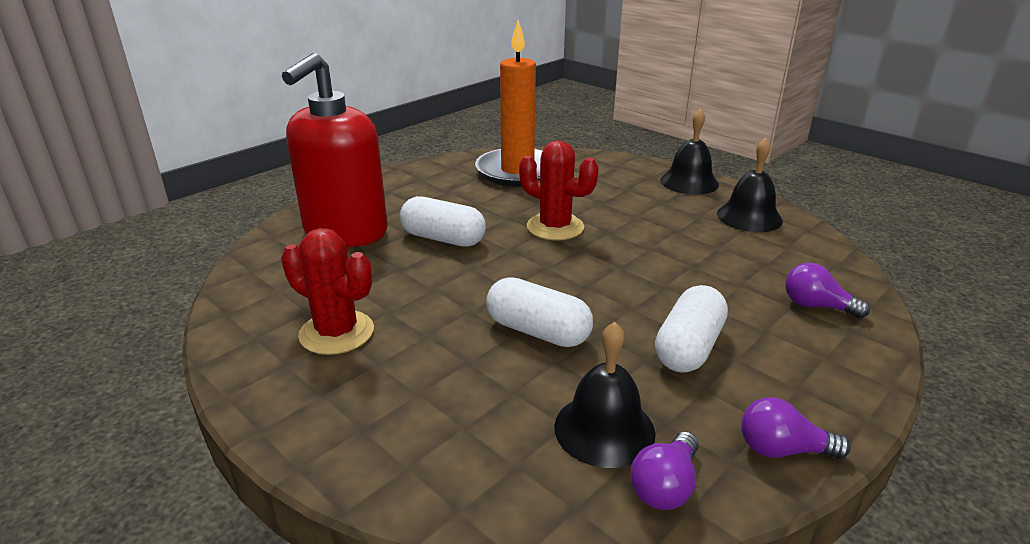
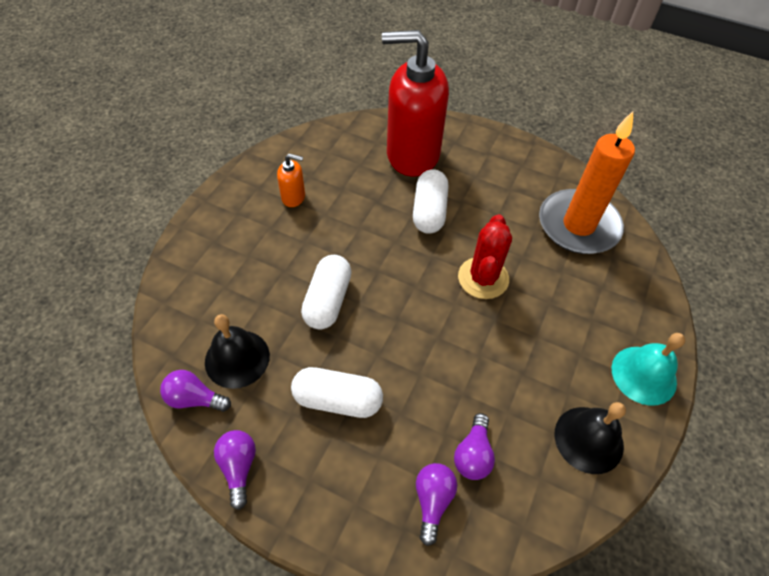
camera: 70 degrees right, 25 degrees up
red cactus [281,228,374,355] -> orange soap dispenser [277,154,305,207]
black bell [660,109,719,195] -> turquoise bell [612,333,685,406]
none -> purple light bulb [454,413,495,480]

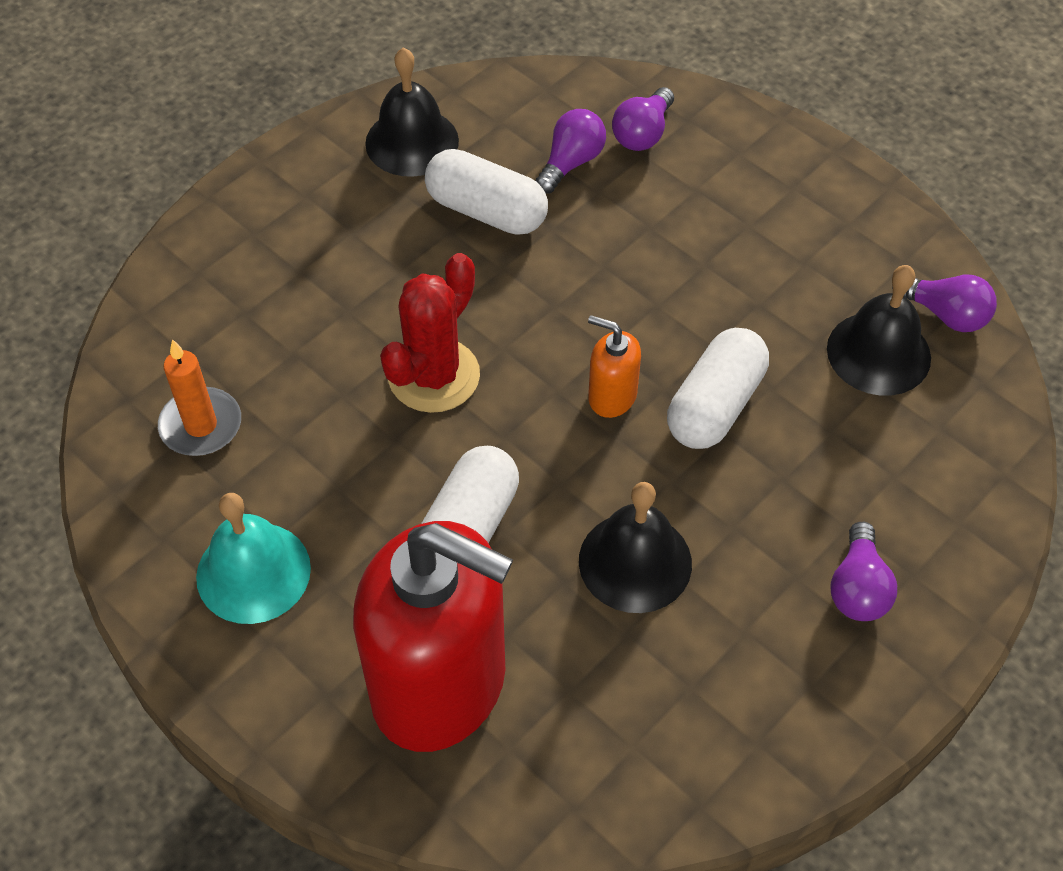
camera: 160 degrees left, 0 degrees up
purple light bulb [214,430,256,510] -> purple light bulb moved to [830,522,897,621]
orange soap dispenser [277,154,305,207] -> orange soap dispenser moved to [588,315,641,418]
white capsule [291,367,383,418] -> white capsule moved to [425,149,548,235]
orange candle [539,111,635,254] -> orange candle [158,339,241,456], size x0.51
turquoise bell [612,333,685,406] -> turquoise bell moved to [196,493,311,624]
none -> black bell [579,482,692,613]

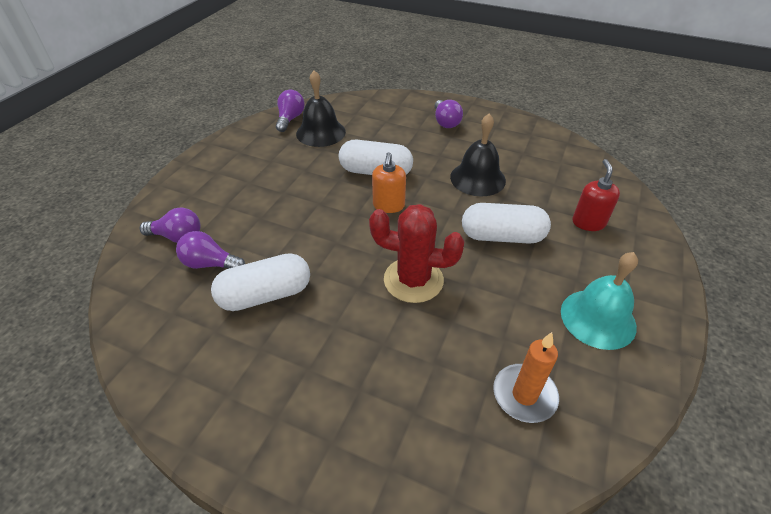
camera: 110 degrees left, 10 degrees down
red soap dispenser [353,521,513,752] -> red soap dispenser [572,159,620,231], size x0.41
black bell [365,47,459,177] -> none
white capsule [425,149,548,235] -> white capsule turned 60 degrees clockwise [211,253,310,311]
purple light bulb [830,522,897,621] -> purple light bulb turned 90 degrees clockwise [435,100,463,128]

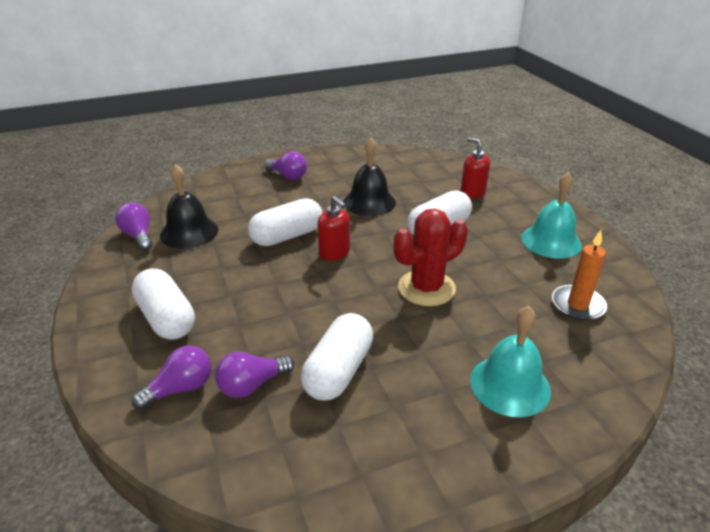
camera: 45 degrees left, 10 degrees down
orange soap dispenser [372,152,406,213] -> red soap dispenser [318,196,350,261]
none -> white capsule [131,269,195,340]
none -> turquoise bell [470,306,551,417]

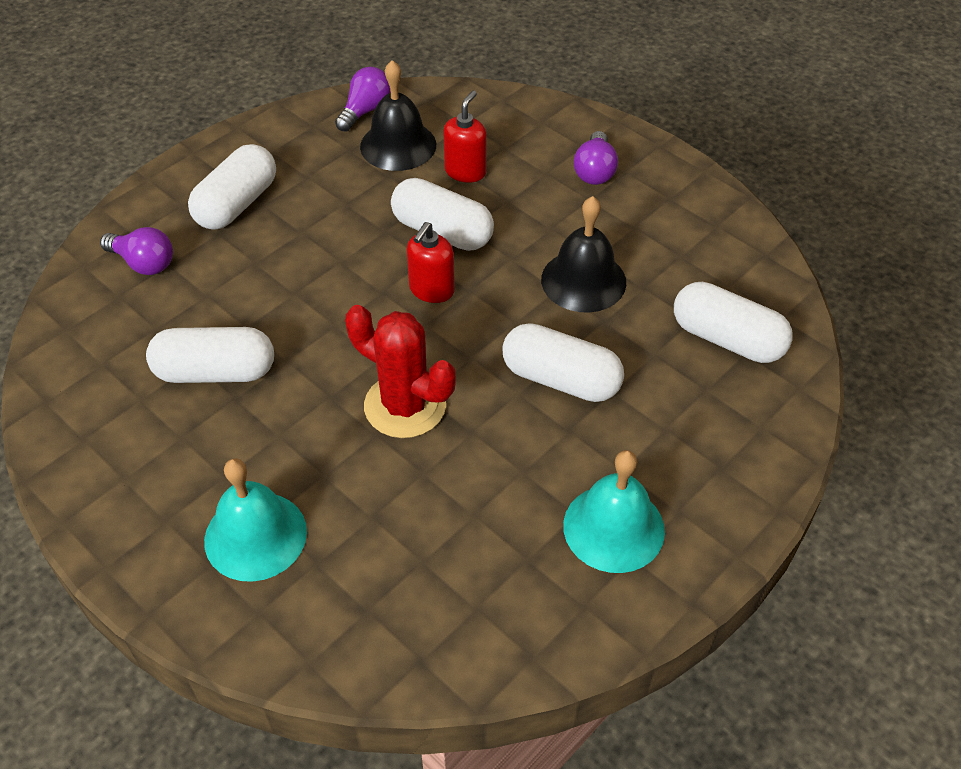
camera: 65 degrees right, 15 degrees up
purple light bulb [215,352,294,398] -> none
red soap dispenser [461,137,490,199] -> red soap dispenser moved to [444,91,487,183]
orange candle [552,230,607,321] -> none
none -> white capsule [674,282,793,363]

